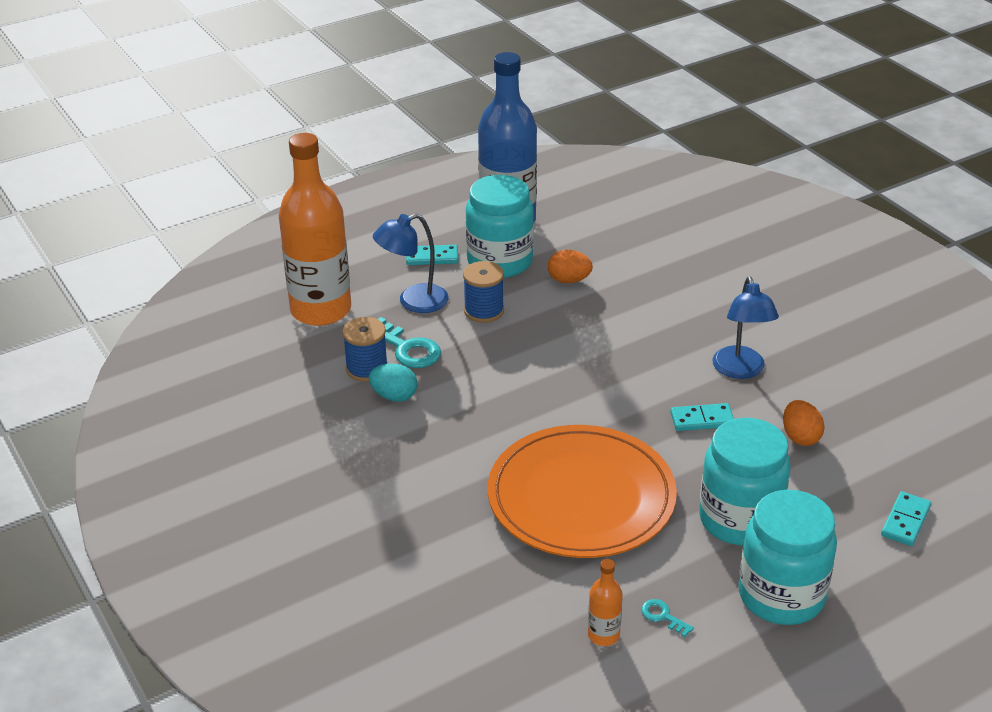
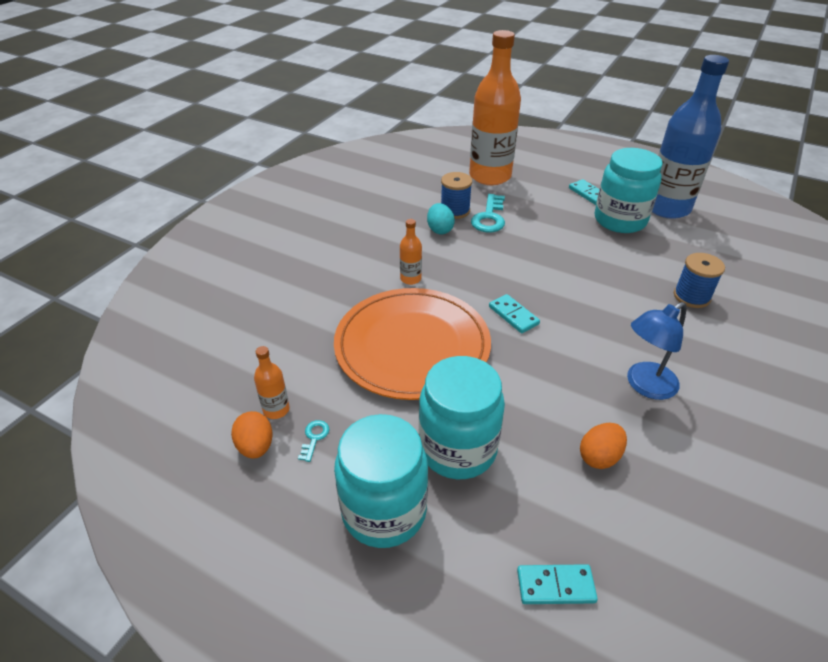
camera: 60 degrees right, 5 degrees up
blue lamp [373,213,448,313] -> none
blue spool [463,261,504,323] -> blue spool moved to [674,253,725,308]
orange egg [548,250,593,283] -> orange egg moved to [231,411,273,459]
turquoise domino [670,403,734,431] -> turquoise domino moved to [489,294,540,333]
none -> orange bottle [400,219,422,285]

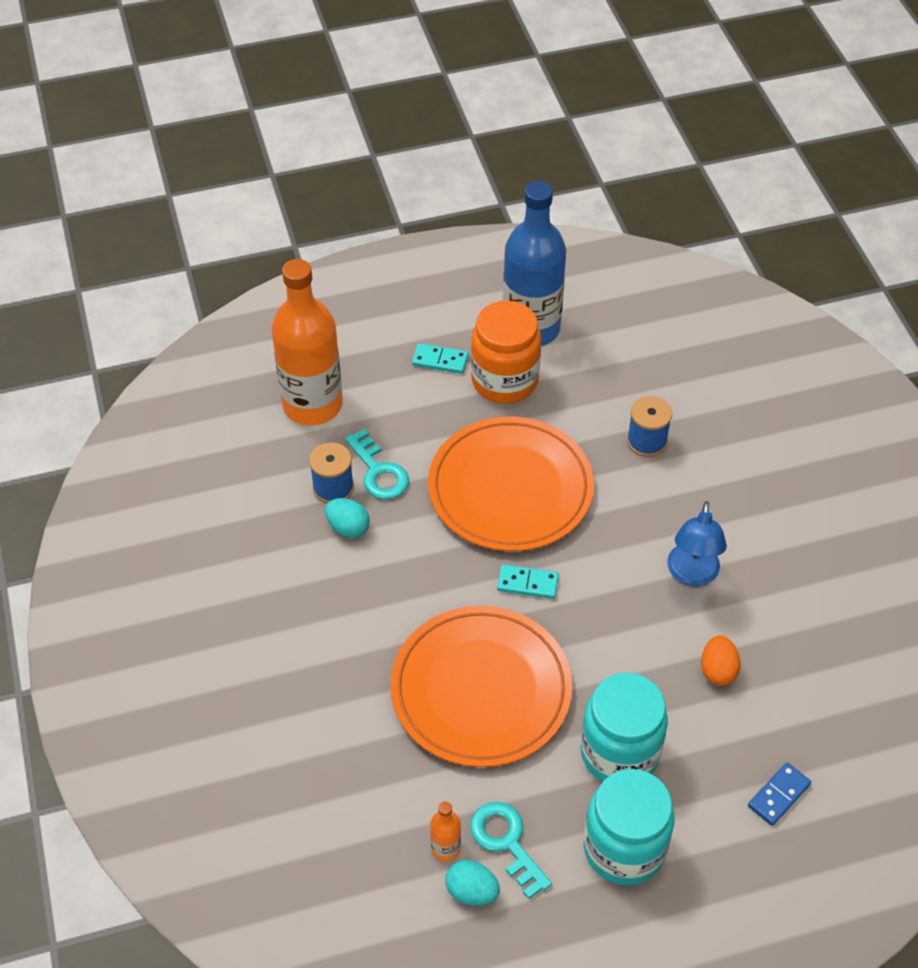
camera: 45 degrees left, 10 degrees up
orange egg [231,411,273,459] -> turquoise egg [445,860,500,906]
turquoise key [298,420,330,462] -> turquoise key [470,802,552,899], size x2.00
orange bottle [400,219,422,285] -> none
turquoise domino [517,564,598,604] -> blue domino [748,762,811,826]
turquoise jar [595,148,663,233] -> orange jar [471,301,541,404]
none -> orange plate [428,416,594,551]

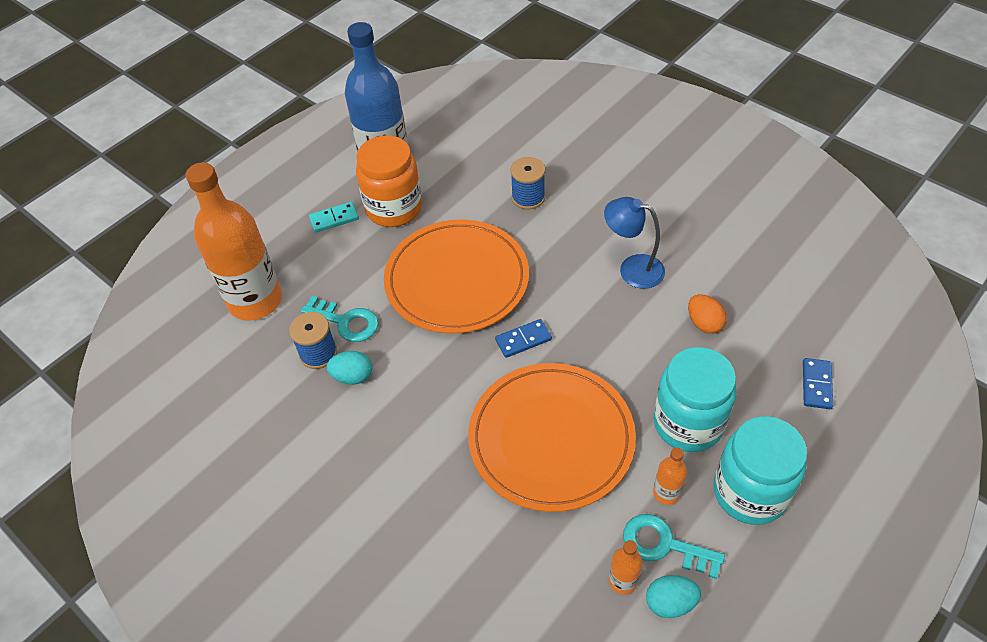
camera: 30 degrees left, 0 degrees up
turquoise domino [497,564,559,599] -> blue domino [495,319,552,358]
blue lamp [667,501,727,586] -> blue lamp turned 135 degrees clockwise [604,197,665,289]
none -> orange bottle [653,448,687,505]

